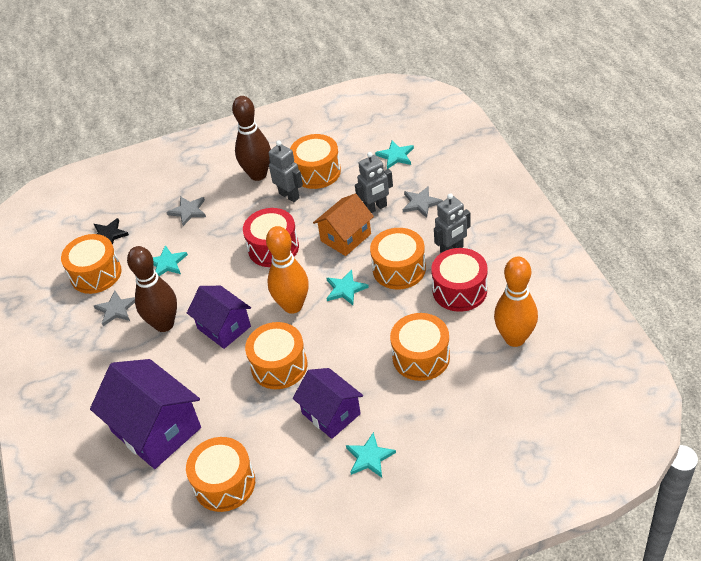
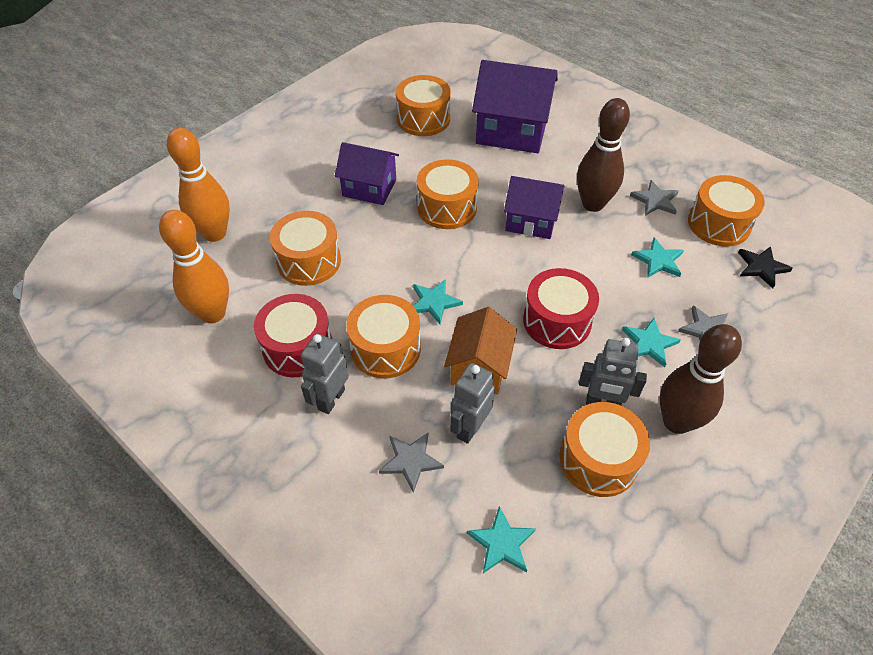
camera: 145 degrees right, 5 degrees up
orange bowling pin [266,226,309,314] -> orange bowling pin moved to [167,128,230,242]
turquoise star [346,432,396,478] -> turquoise star moved to [622,318,681,367]

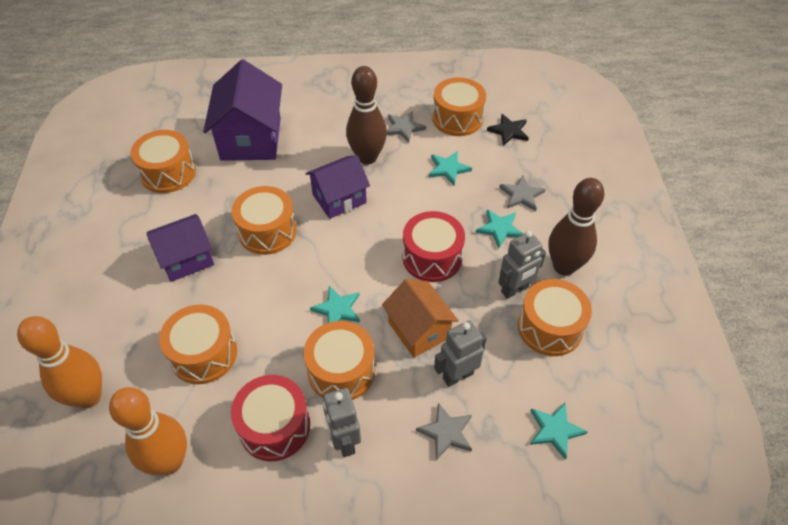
camera: 45 degrees left, 0 degrees up
grey robot [450,363,495,444] -> grey robot turned 75 degrees clockwise [434,321,487,387]
purple house [472,60,558,153] -> purple house turned 60 degrees counterclockwise [203,60,282,161]

